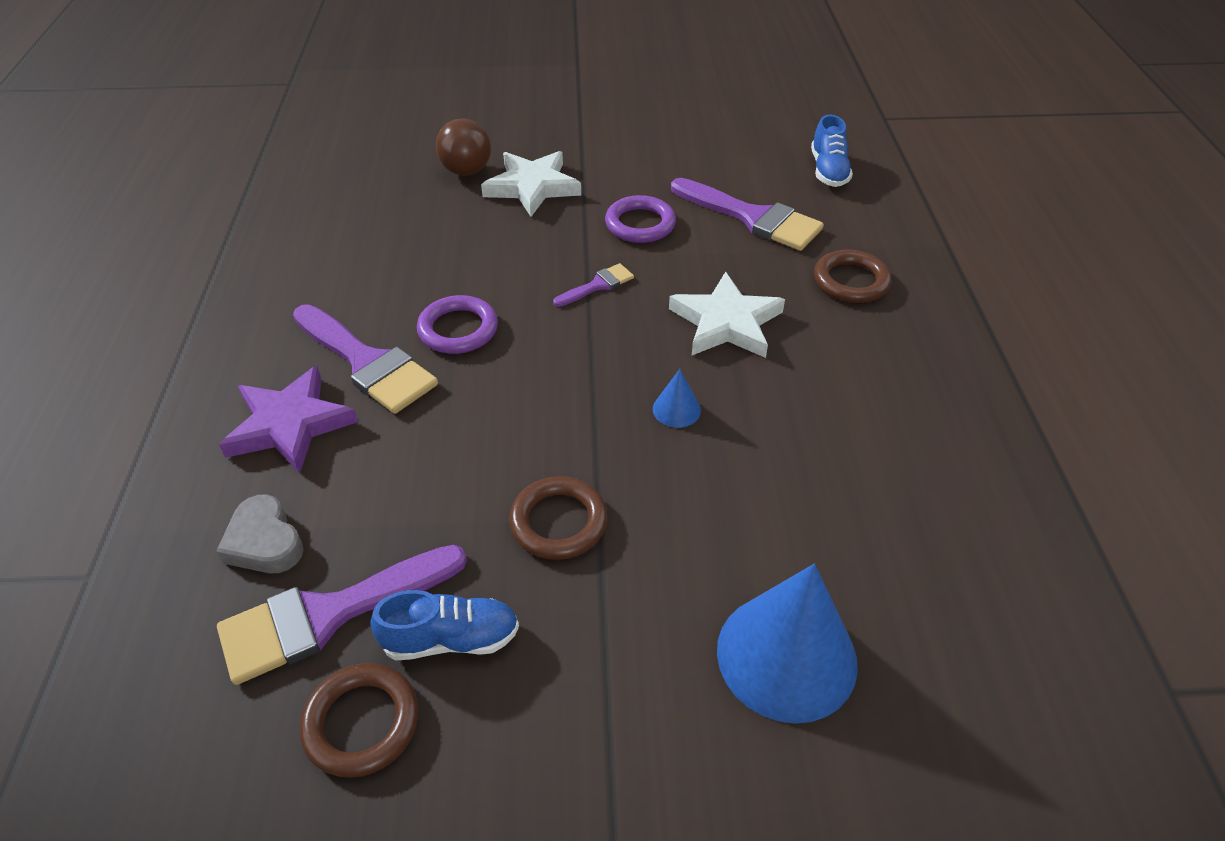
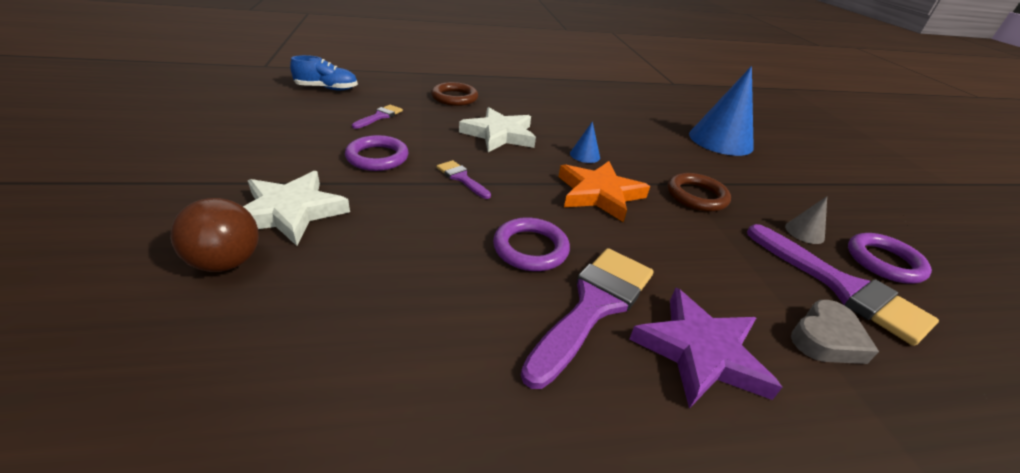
camera: 100 degrees left, 10 degrees down
brown ring [300,663,419,778] -> purple ring [848,233,932,284]
blue shoe [370,590,519,660] -> grey cone [785,196,827,244]
purple brush [671,178,824,251] -> purple brush [352,105,403,129], size x0.50
none -> orange star [559,161,650,222]

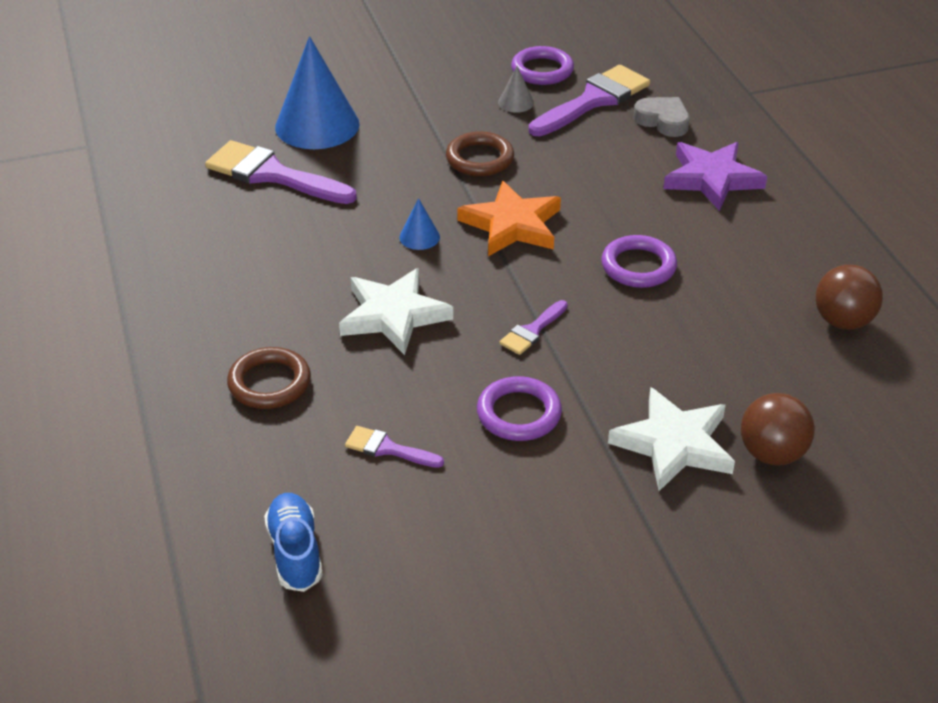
camera: 95 degrees left, 5 degrees up
purple brush [521,248,653,389] -> purple brush moved to [205,140,357,204]
none -> brown ball [816,265,883,330]

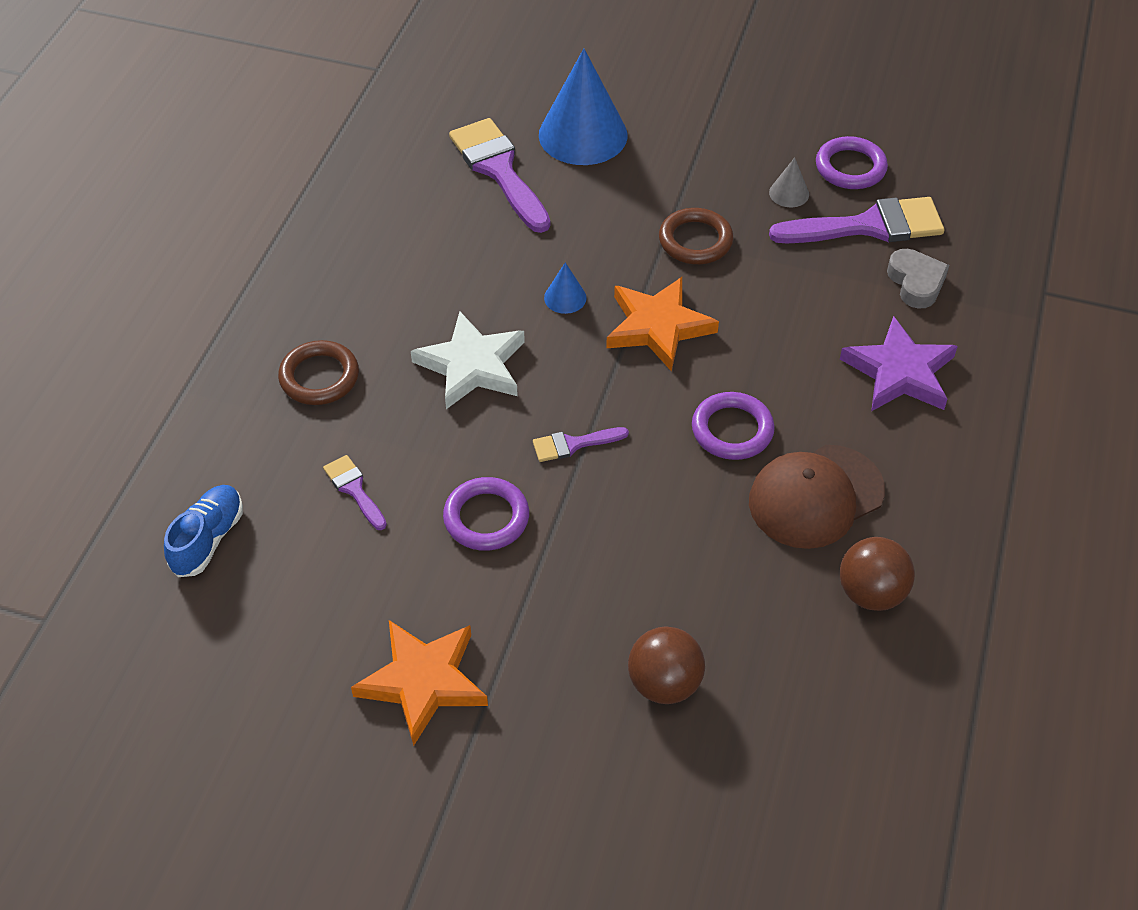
camera: 35 degrees right, 10 degrees up
white star [608,387,735,491] -> none
none -> orange star [351,620,488,746]
none -> brown cap [749,445,885,549]

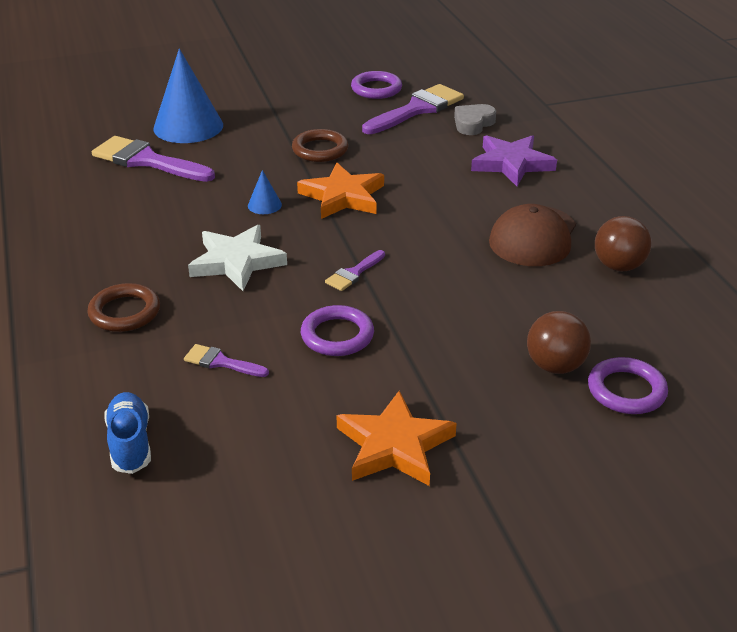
camera: 35 degrees left, 15 degrees down
purple ring [692,392,775,460] -> purple ring moved to [588,357,668,414]
grey cone [769,157,809,208] -> none
grey heart [887,249,949,309] -> grey heart turned 90 degrees counterclockwise [454,104,496,135]

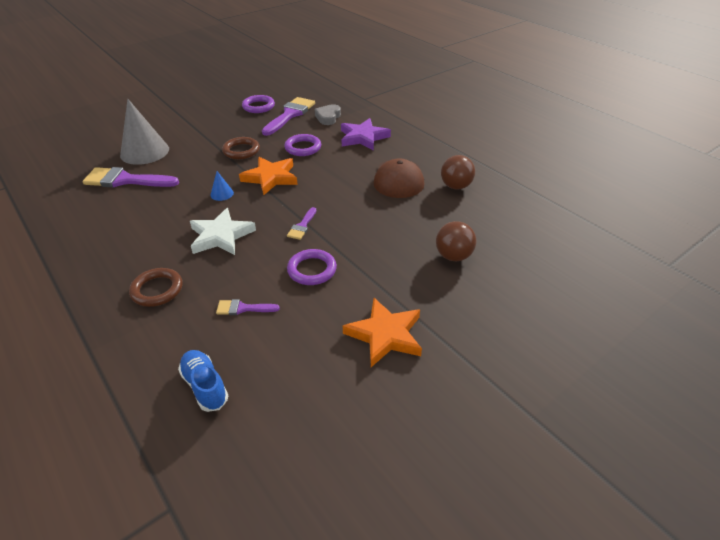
camera: 20 degrees left, 5 degrees up
blue cone [153,49,223,143] -> grey cone [120,99,169,165]
purple ring [588,357,668,414] -> purple ring moved to [284,134,321,156]

